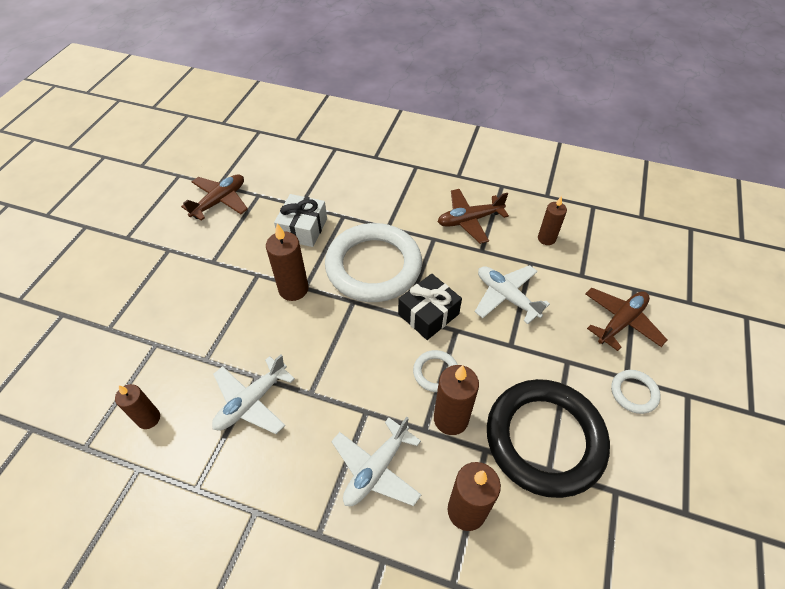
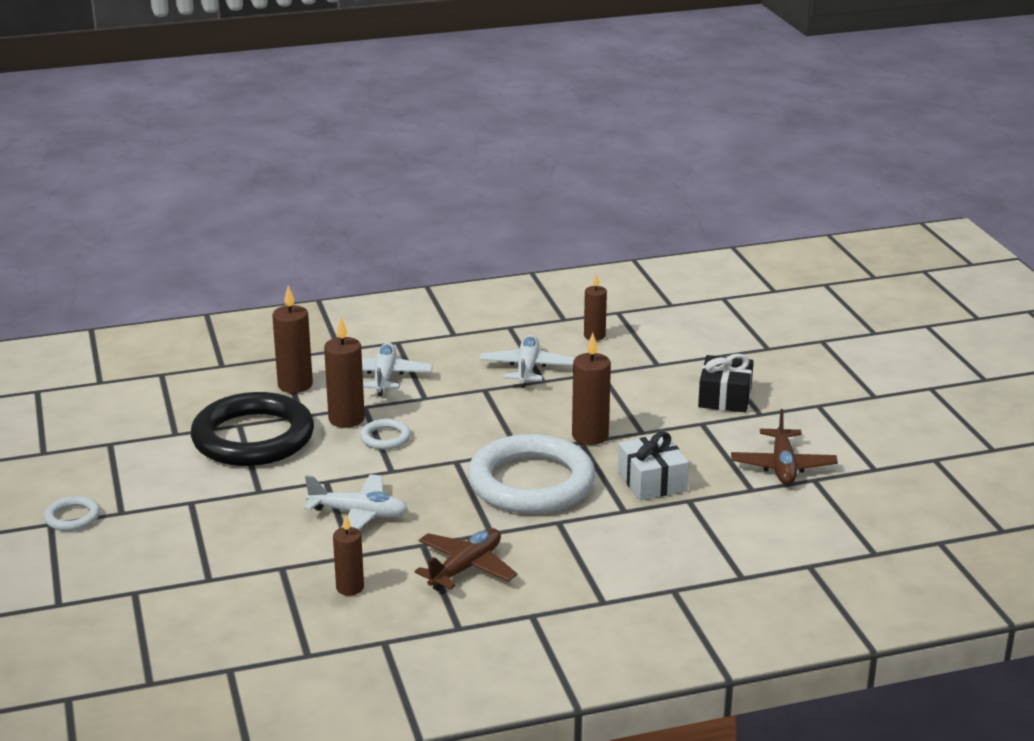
camera: 145 degrees right, 25 degrees down
black gift [398,274,462,340] -> black gift moved to [698,354,754,412]
brown plane [585,287,667,351] -> none
white ring [611,370,661,414] -> white ring moved to [44,496,100,531]

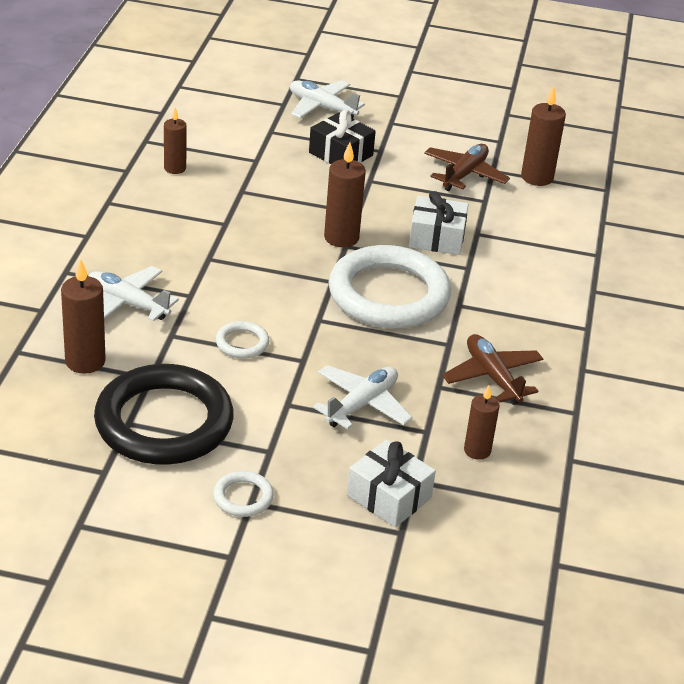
camera: 65 degrees left, 10 degrees up
white ring [44,496,100,531] -> white ring moved to [213,471,274,517]
brown candle [324,317,365,428] -> brown candle moved to [521,86,566,186]
white plane [480,335,575,388] -> white plane moved to [290,80,365,119]
brown plane [731,409,838,485] -> brown plane turned 90 degrees counterclockwise [424,144,510,191]
none -> white gift [347,439,436,527]

